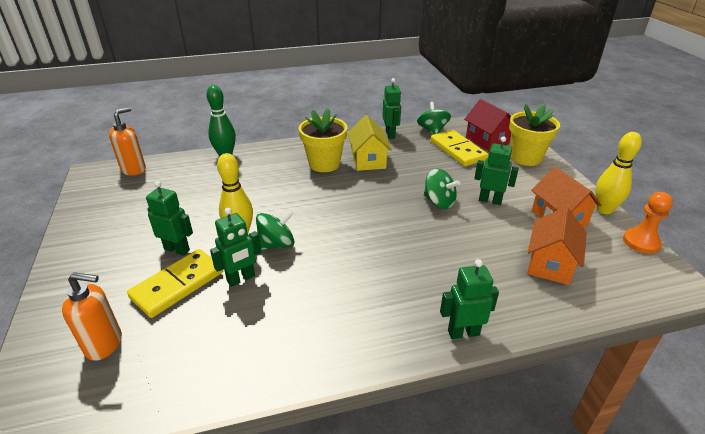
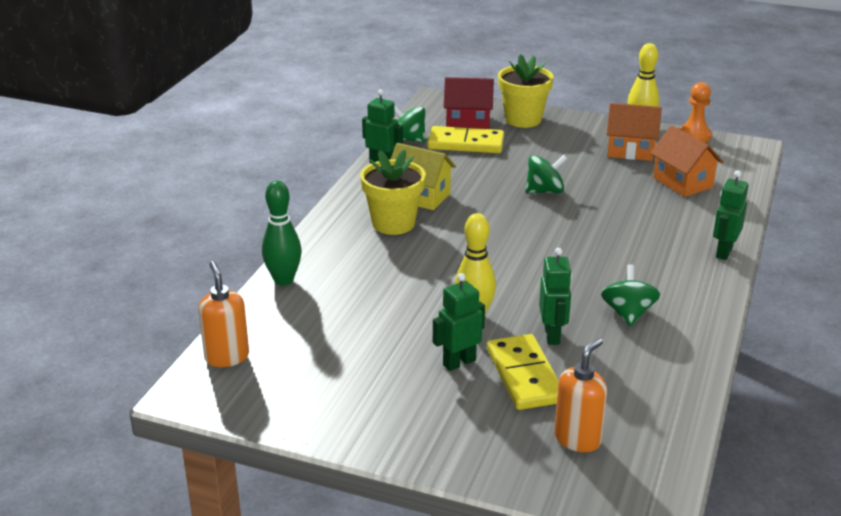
camera: 55 degrees left, 5 degrees down
green spinning top [256,210,294,250] -> green spinning top moved to [601,264,660,326]
green robot [474,136,519,205] -> none

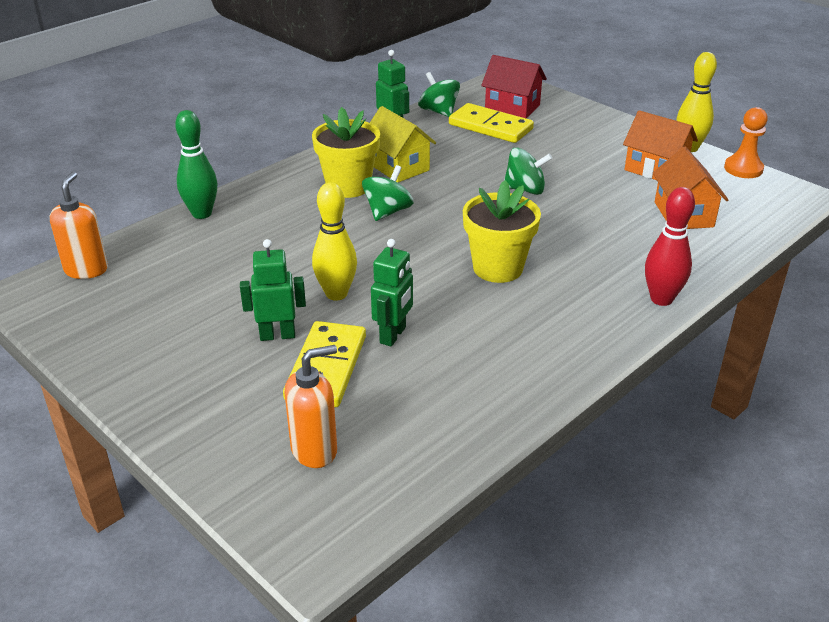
camera: 25 degrees right, 5 degrees up
yellow flower pot [498,54,554,128] -> yellow flower pot moved to [463,180,541,283]
green spinning top [601,264,660,326] -> green spinning top moved to [362,165,414,221]
green robot [713,171,749,260] -> red bowling pin [645,187,695,306]

